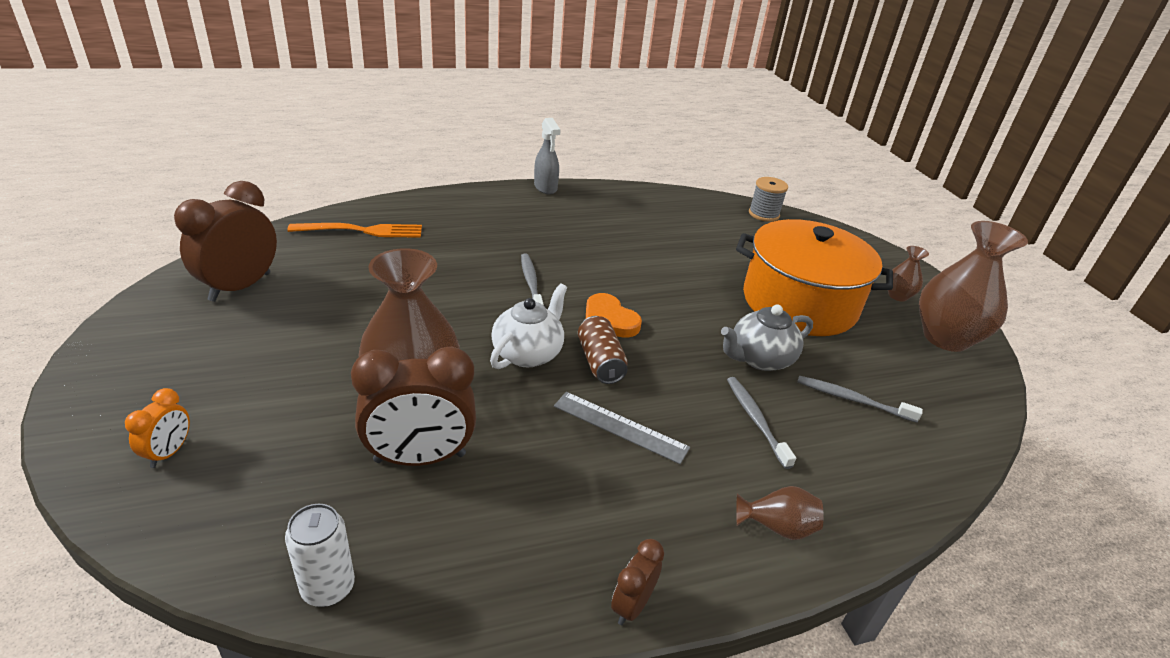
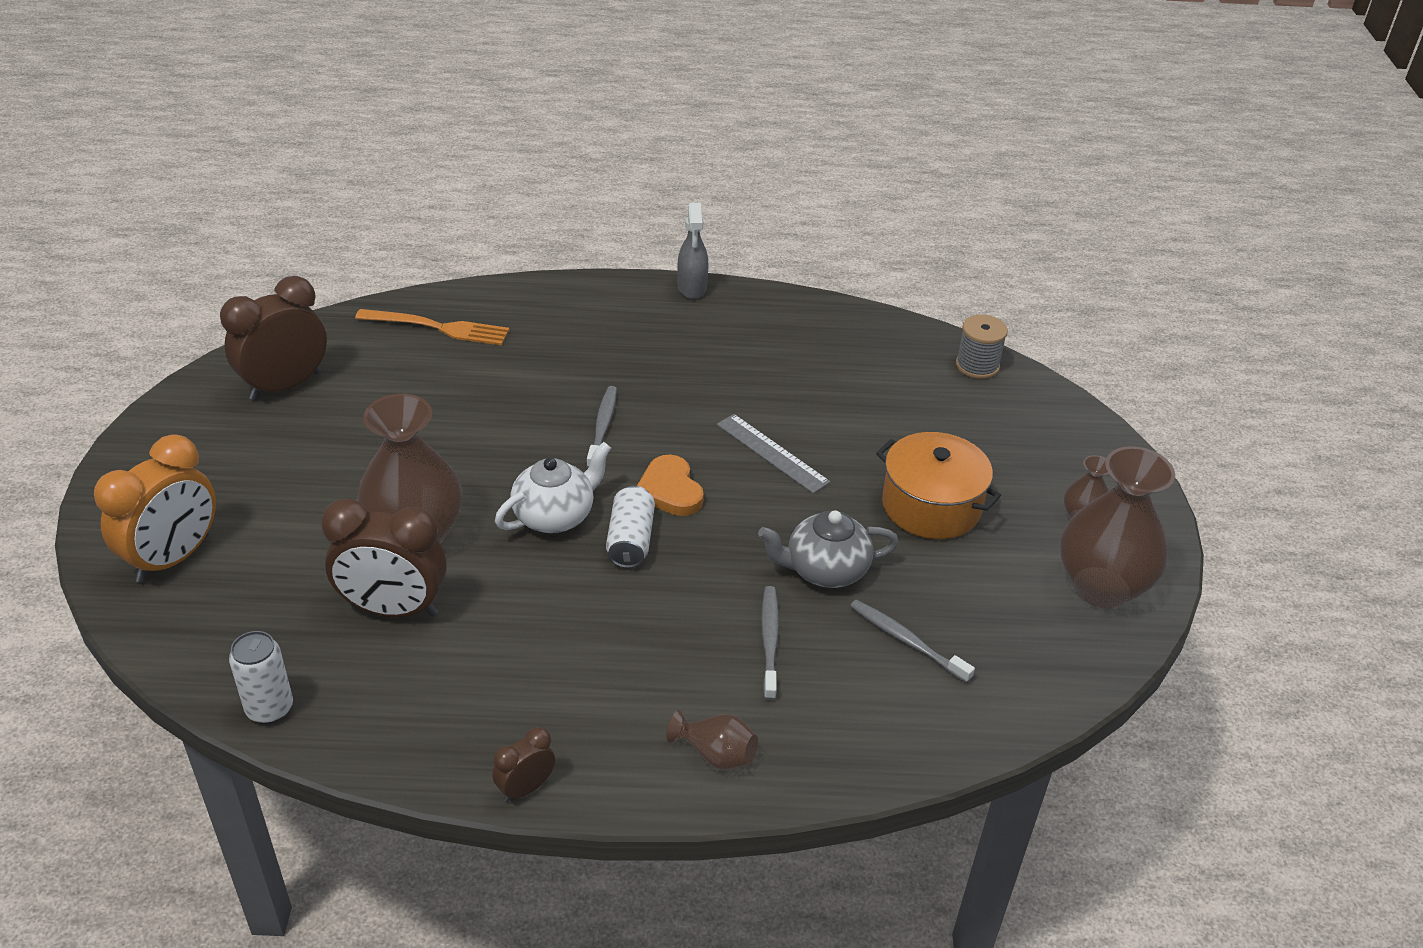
camera: 20 degrees right, 5 degrees up
orange clock [125,388,190,468] -> orange clock [94,434,216,583], size x2.01
grey ruler [554,392,690,464] -> grey ruler moved to [717,414,831,494]
brown can [578,316,628,384] -> white can [606,486,655,568]
orange pot [736,219,893,336] -> orange pot [876,432,1001,539], size x0.66

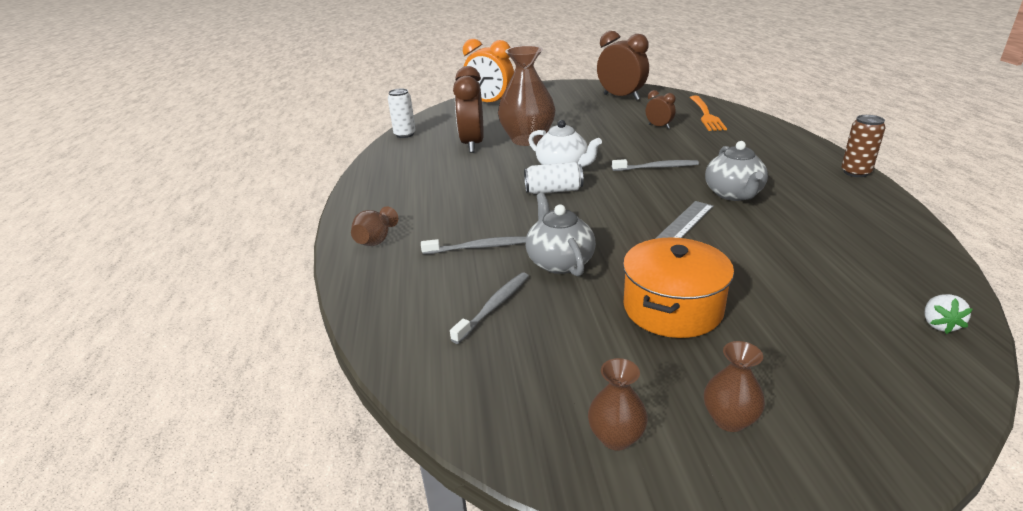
camera: 85 degrees right, 10 degrees down
brown clock [492,727,555,802] -> brown clock moved to [646,90,676,129]
orange heart [637,454,704,516] -> none
grey spray bottle [677,203,708,299] -> brown can [841,115,886,177]
grey spool [956,315,1008,379] -> white strawberry [924,294,972,334]
brown vase [1060,446,1175,608] -> brown vase [588,358,648,451], size x0.47
none -> grey teapot [705,141,768,201]

